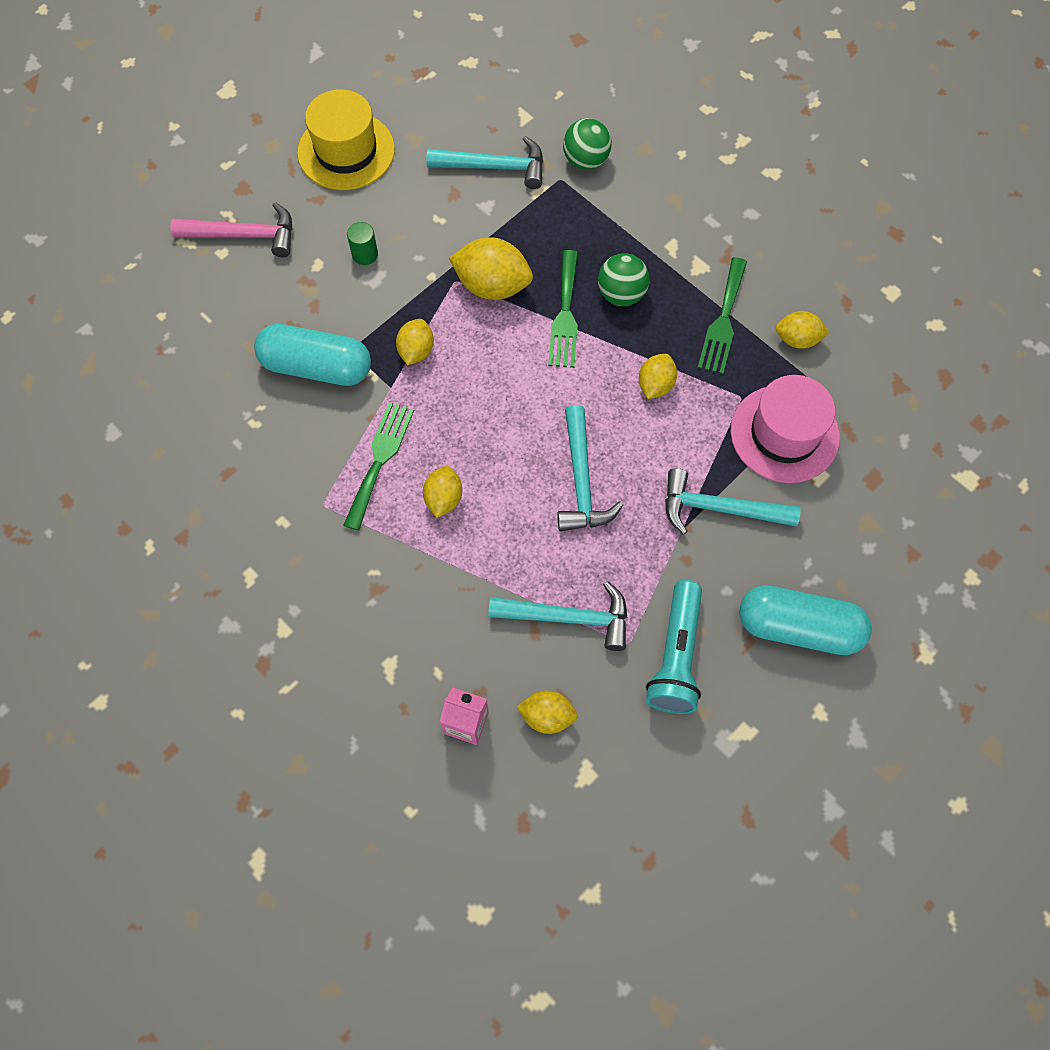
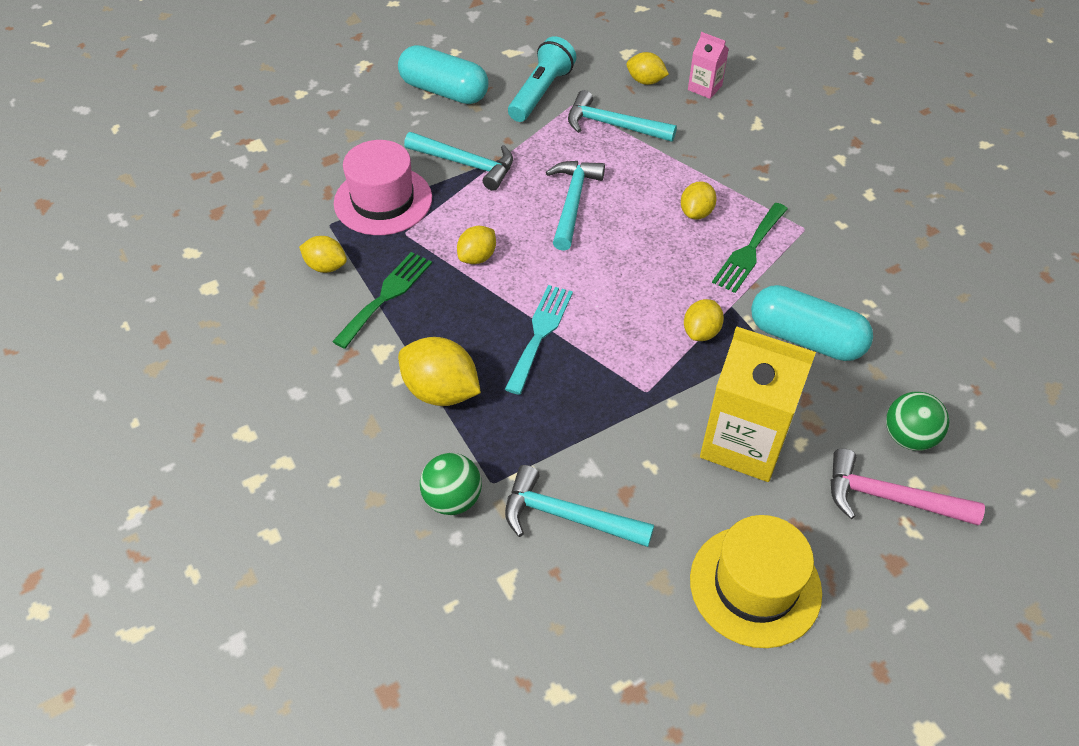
camera: 165 degrees left, 15 degrees down
green cylinder [347,222,378,265] -> yellow carton [700,326,816,482]
yellow lemon [449,237,533,300] -> yellow lemon moved to [398,337,481,406]
green fork [548,250,578,368] -> turquoise fork [505,285,573,395]
green ball [598,253,650,306] -> green ball moved to [886,392,949,451]

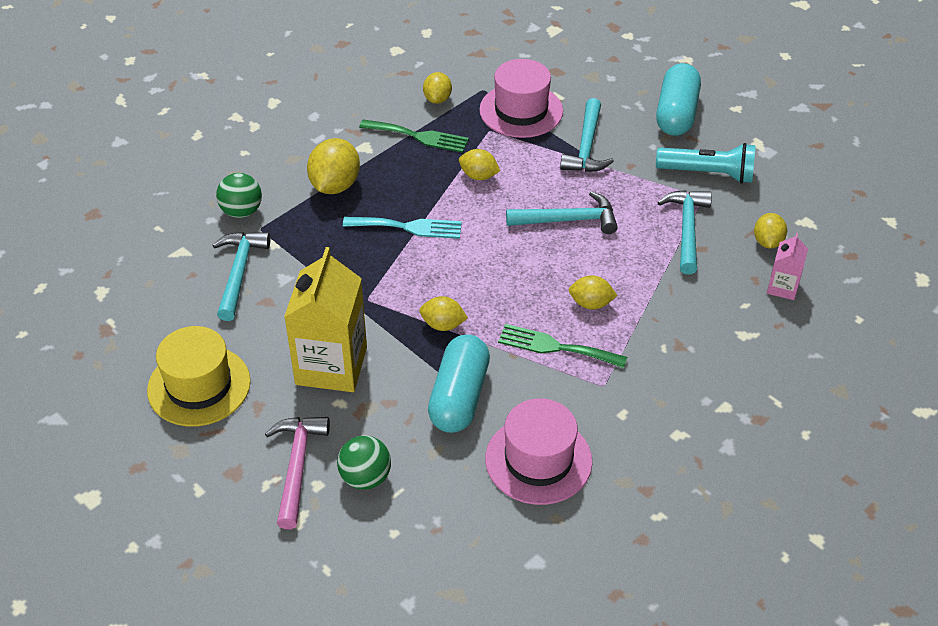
camera: 75 degrees right, 5 degrees down
none -> pink hat [485,398,592,505]

